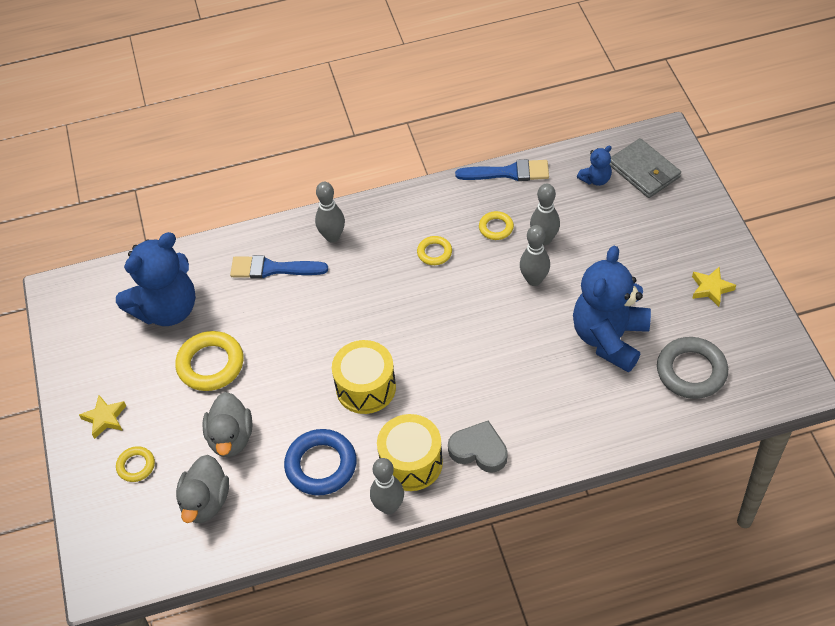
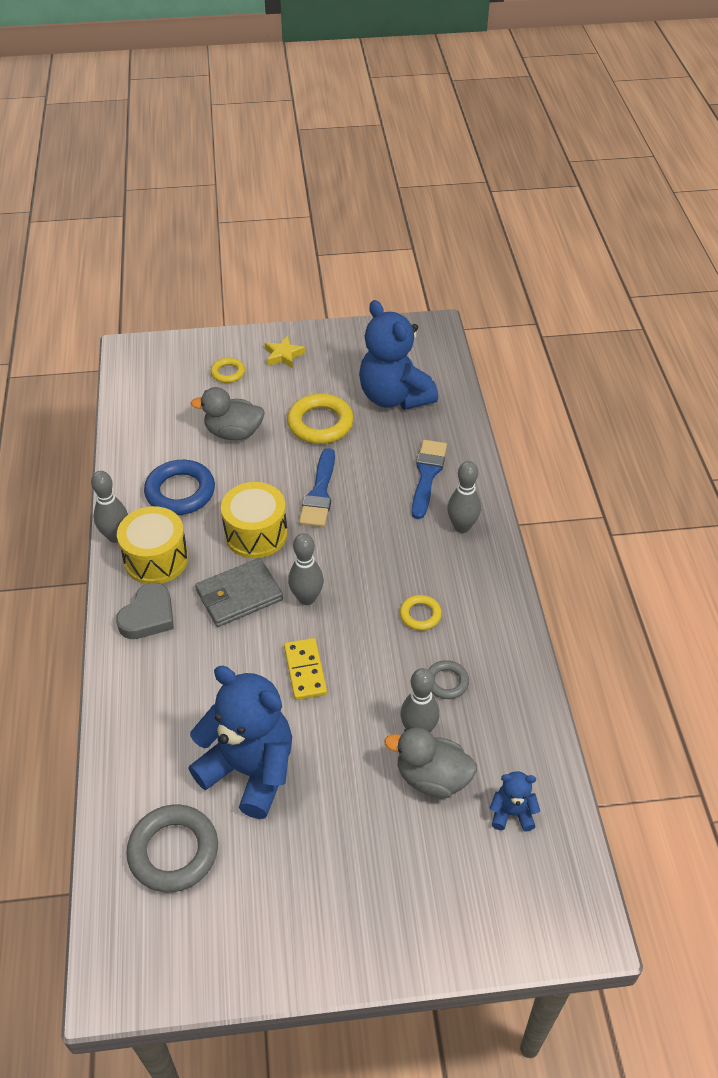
camera: 95 degrees right, 5 degrees down
grey duck [176,455,229,523] -> grey duck moved to [384,727,477,798]
blue brush [455,159,549,181] -> blue brush moved to [299,448,335,527]
yellow ring [479,211,514,240] -> grey ring [428,660,469,699]
grey bowling pin [520,225,550,286] -> grey bowling pin moved to [288,533,324,605]
blue teddy bear [577,145,612,186] -> blue teddy bear turned 120 degrees clockwise [490,771,540,831]
grey wallet [610,138,681,198] -> grey wallet moved to [195,558,283,627]
yellow star [692,267,736,307] -> none
none -> yellow domino [284,638,327,700]

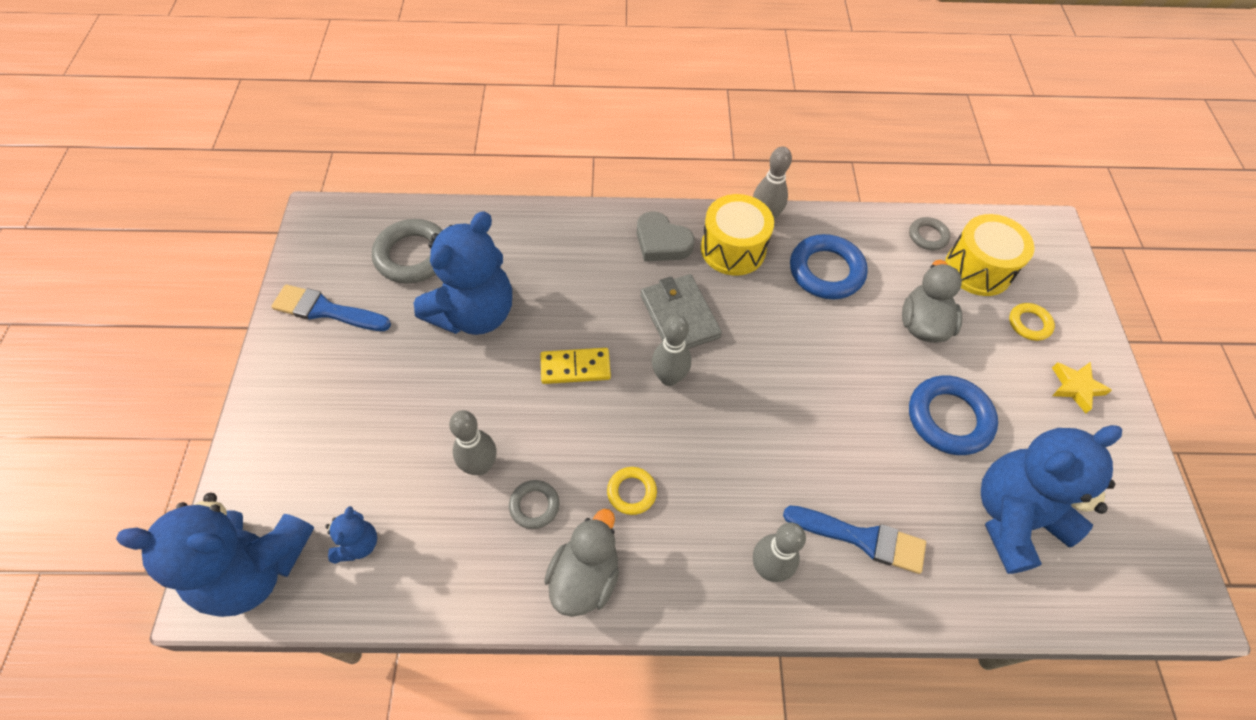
camera: 95 degrees right, 10 degrees up
yellow drum [221,482,288,558] -> yellow drum moved to [945,214,1035,296]
yellow ring [287,393,354,444] -> blue ring [909,375,998,455]
blue brush [299,448,335,527] -> blue brush moved to [271,284,391,331]
grey duck [384,727,477,798] -> grey duck moved to [544,509,619,617]
none -> blue teddy bear [116,493,314,617]
none -> grey ring [909,217,950,250]

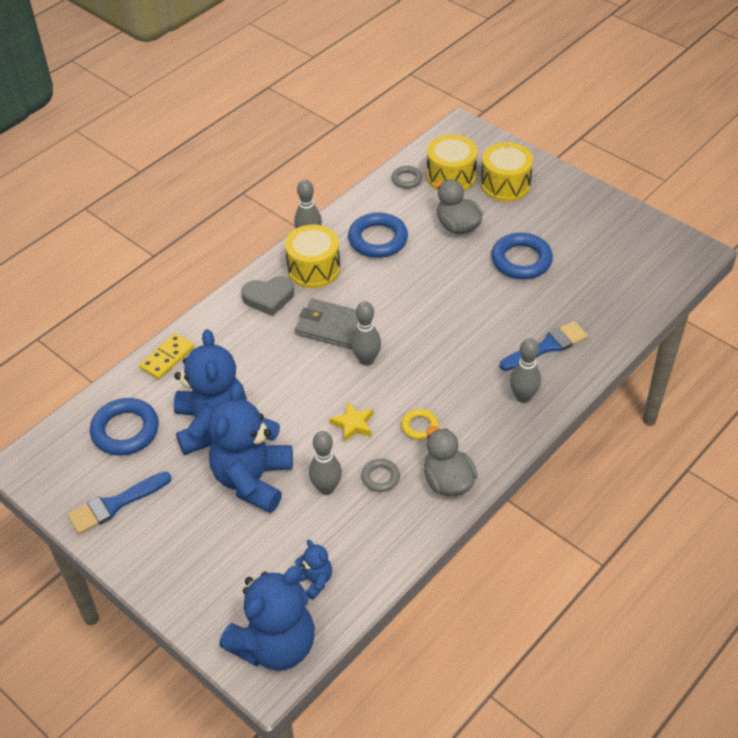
camera: 45 degrees left, 10 degrees down
grey ring [372,219,442,283] -> blue ring [90,398,159,455]
yellow domino [541,348,611,384] -> yellow domino moved to [139,333,194,380]
blue teddy bear [981,425,1122,574] -> blue teddy bear moved to [208,383,293,513]
yellow ring [1009,303,1055,341] -> yellow drum [481,142,533,202]
yellow star [1052,362,1112,413] -> yellow star moved to [329,402,373,443]

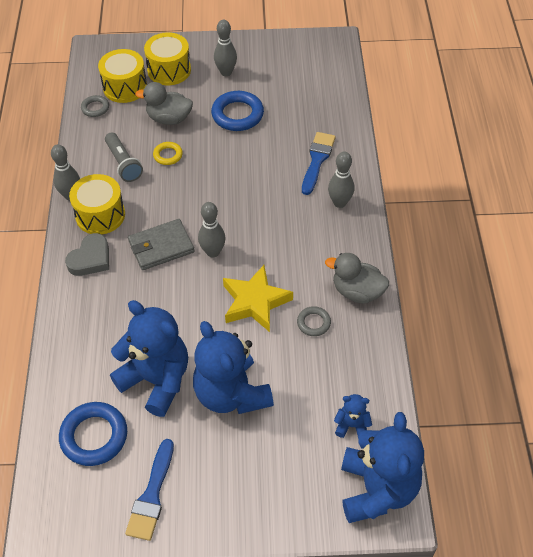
camera: 45 degrees left, 5 degrees up
yellow domino [139,333,194,380] -> none
grey bowling pin [309,431,342,495] -> grey bowling pin moved to [214,20,237,76]
yellow star [329,402,373,443] -> yellow star [223,265,293,332], size x1.78
blue ring [348,213,408,258] -> grey flashlight [105,132,143,182]
yellow ring [401,409,439,440] -> yellow ring moved to [153,142,183,165]

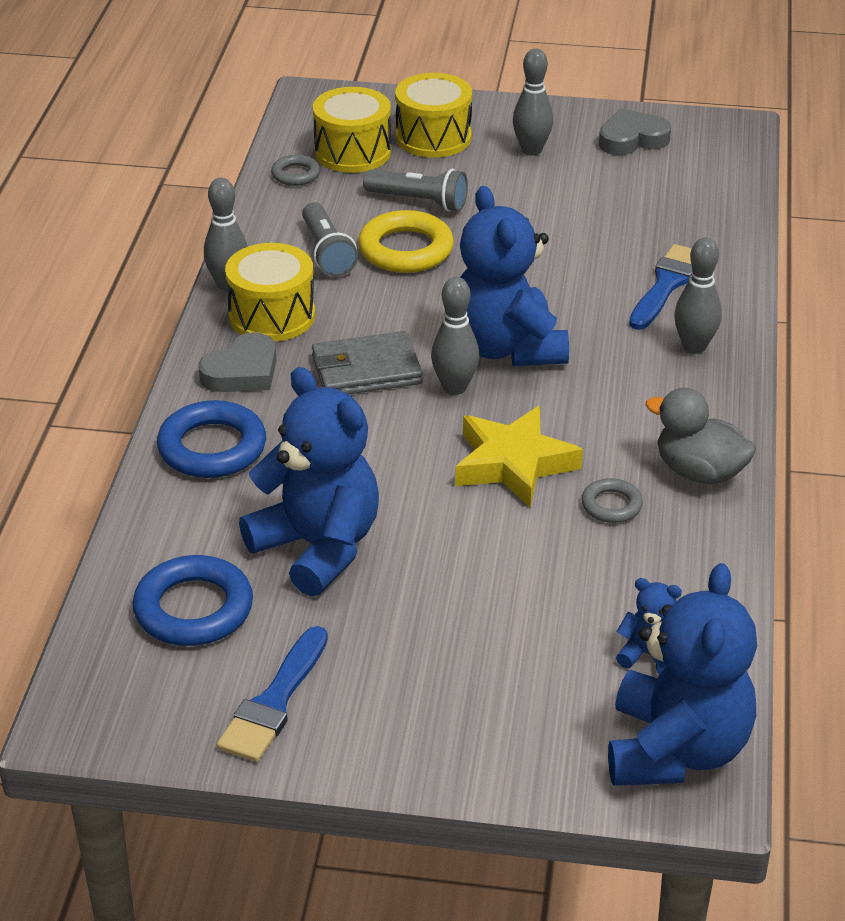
camera: 10 degrees right, 15 degrees down
grey duck [135,82,193,125] -> grey flashlight [363,169,468,212]
yellow ring [153,142,183,165] -> yellow ring [358,210,454,273], size x1.84
blue teddy bear [193,321,274,414] -> blue teddy bear moved to [460,186,569,366]
blue ring [211,91,264,131] -> blue ring moved to [157,400,266,478]
none -> grey heart [599,109,671,155]

